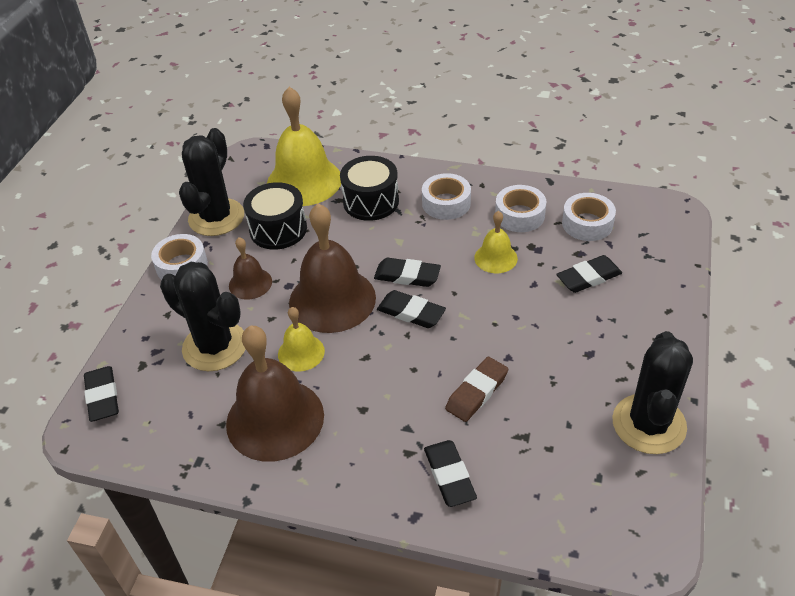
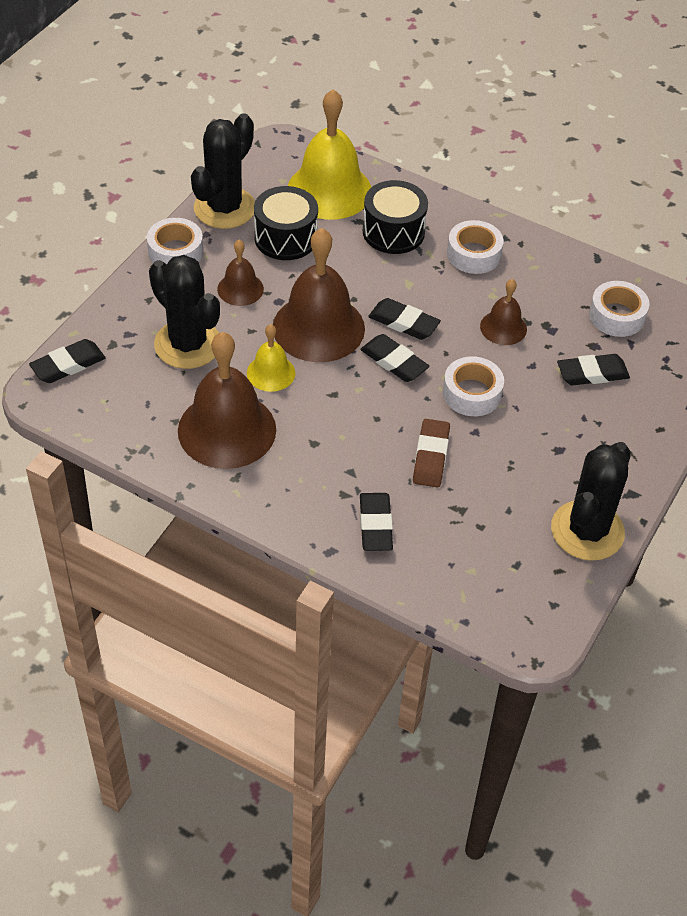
camera: 10 degrees right, 5 degrees up
black eraser [84,366,119,422] -> black eraser turned 60 degrees clockwise [29,339,106,383]
brown eraser [445,357,508,422] -> brown eraser turned 45 degrees counterclockwise [413,419,450,488]
yellow bell [474,211,518,273] -> brown bell [480,279,527,345]
white tape [495,185,546,232] -> white tape moved to [443,356,504,416]

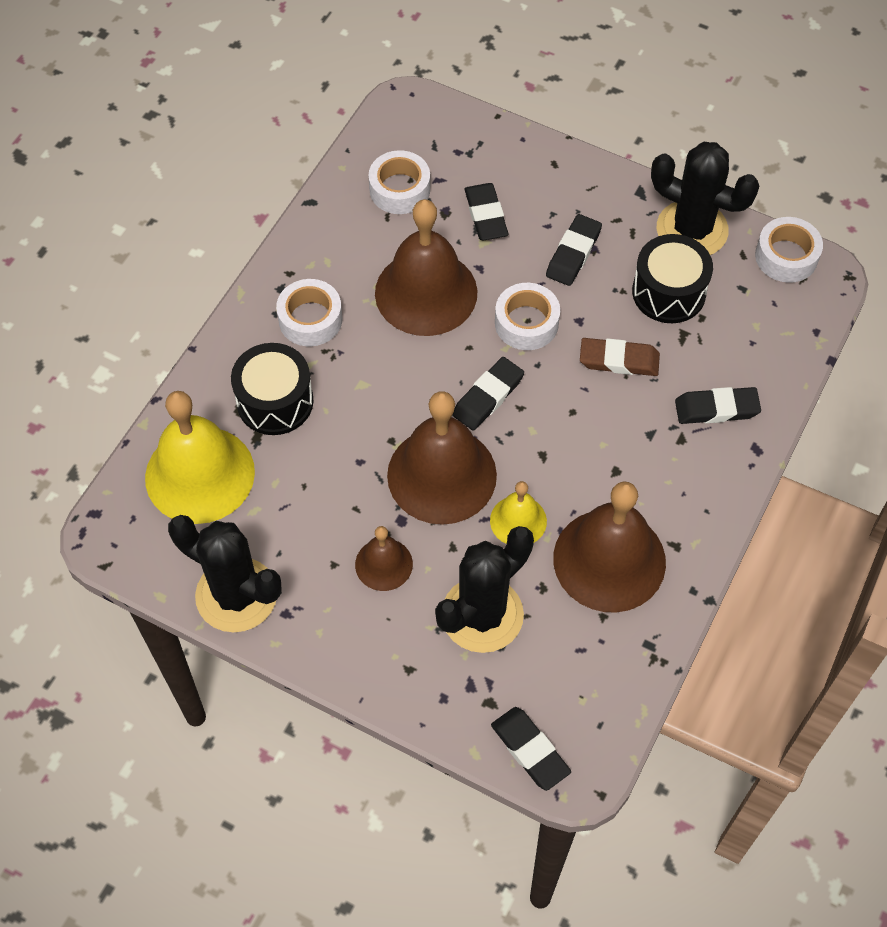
camera: 90 degrees left, 10 degrees up
white tape [147,218,203,264] -> white tape moved to [755,217,823,283]
black drum [254,186,318,260] -> black drum moved to [632,234,713,323]
black eraser [368,298,441,340] -> black eraser moved to [546,214,602,286]
brown bell [480,279,527,345] -> brown bell [375,199,477,336], size x1.95

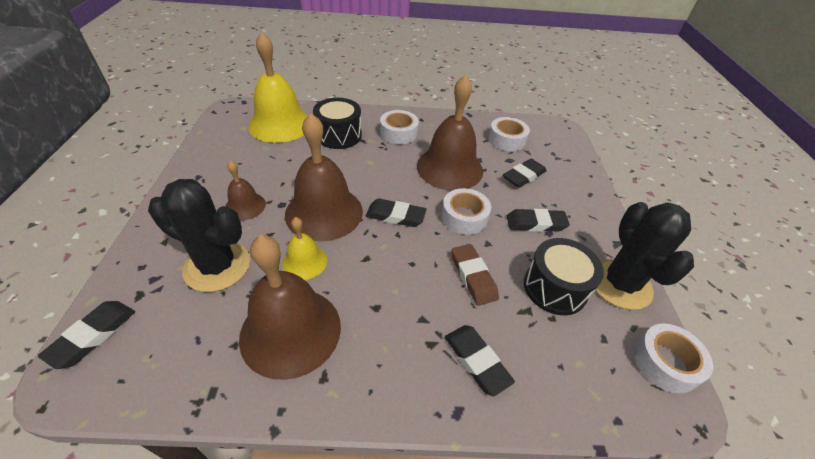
camera: 60 degrees right, 15 degrees down
black cactus [168,515,282,632] -> none

